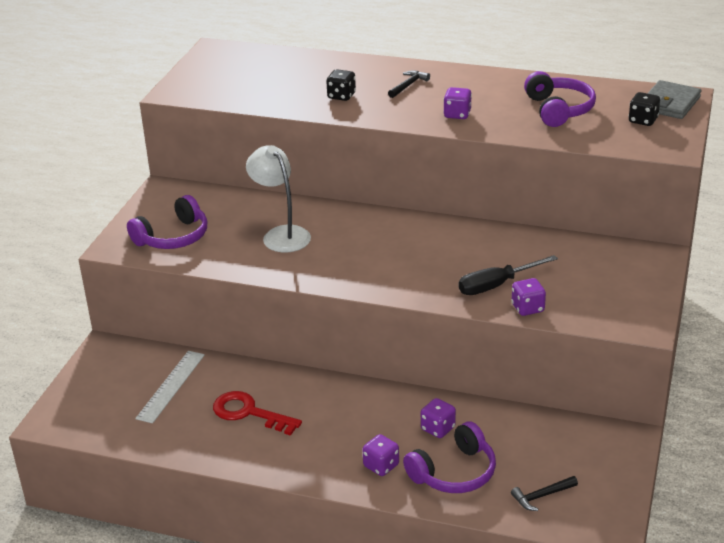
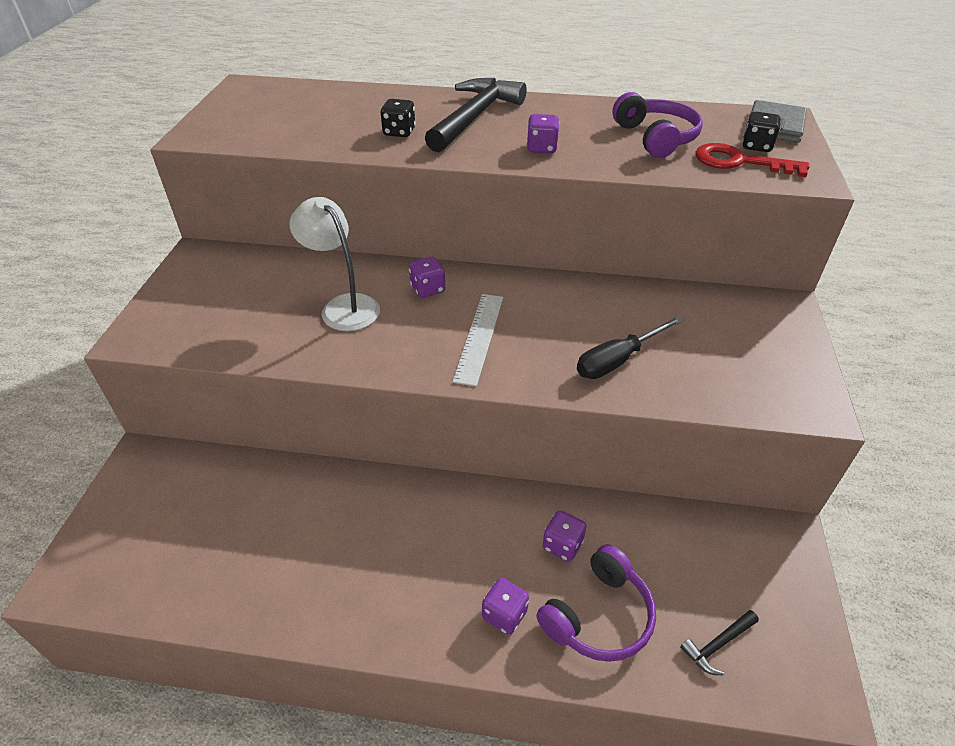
camera: 10 degrees left, 10 degrees up
purple headphones [127,195,207,249] -> none
white ruler [135,351,205,423] -> white ruler moved to [452,294,504,386]
red key [213,391,302,436] -> red key moved to [695,143,809,177]
black hammer [388,70,430,98] -> black hammer [425,78,527,152], size x2.28
purple dice [511,278,546,316] -> purple dice moved to [409,257,445,298]

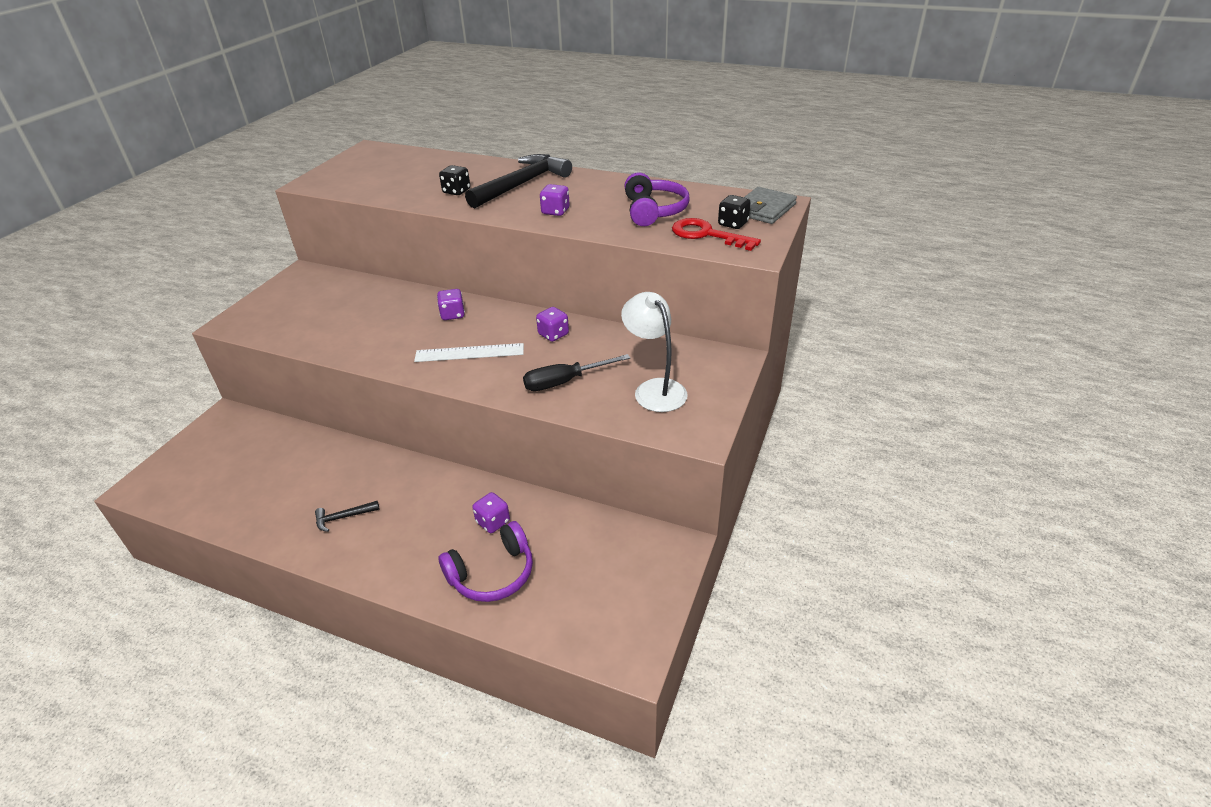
camera: 15 degrees right, 5 degrees down
white lamp [290,197,380,331] -> white lamp moved to [621,292,688,412]
white ruler [452,294,504,386] -> white ruler turned 60 degrees clockwise [414,343,524,362]
purple dice [482,578,529,635] -> purple dice moved to [536,307,569,342]
black hammer [680,610,759,676] -> black hammer moved to [315,501,379,532]

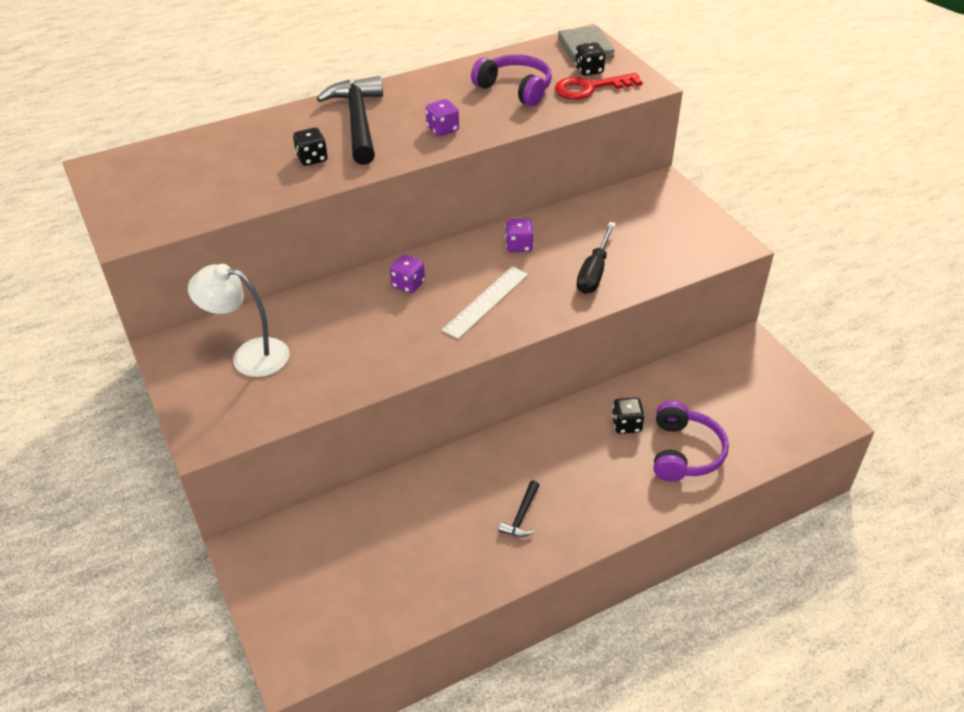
camera: 50 degrees left, 5 degrees up
purple dice [472,492,510,533] -> black dice [612,397,645,434]
white lamp [621,292,688,412] -> white lamp moved to [188,264,289,377]

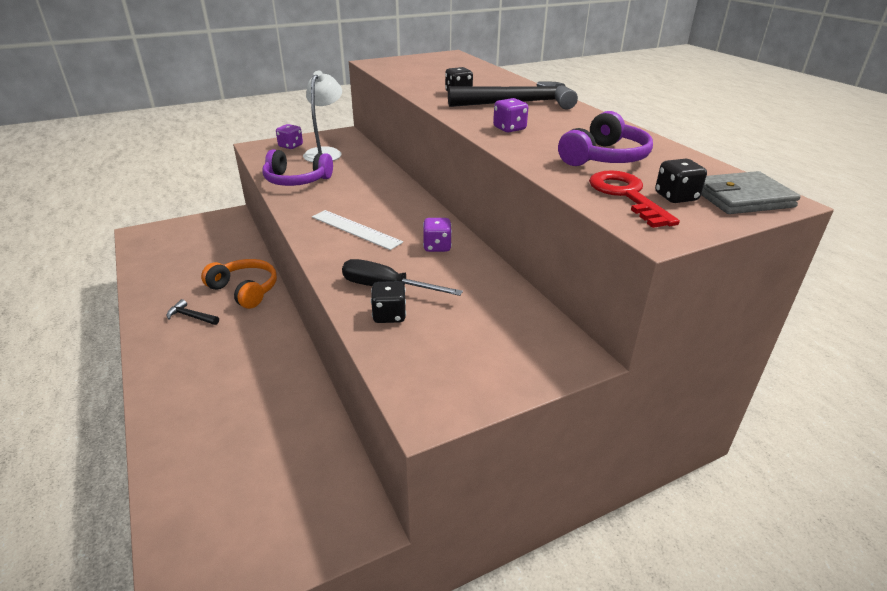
camera: 90 degrees right, 10 degrees down
purple dice [390,255,425,293] -> purple dice moved to [276,124,303,149]
black dice [612,397,645,434] -> black dice moved to [371,281,406,323]
purple headphones [654,401,729,482] -> purple headphones moved to [262,150,333,186]
none -> orange headphones [201,259,277,309]

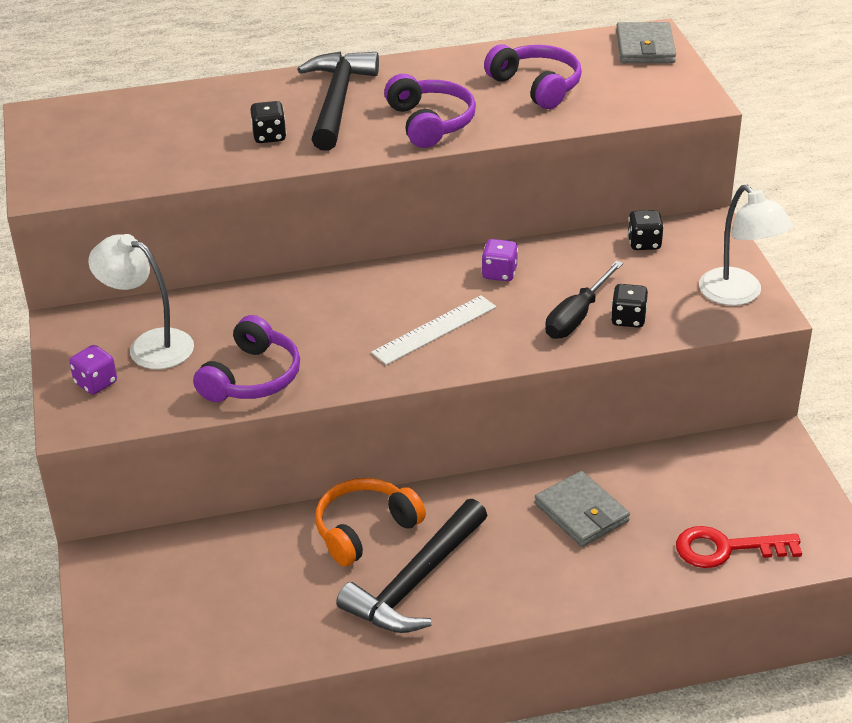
camera: 75 degrees left, 5 degrees up
black hammer [166,299,219,325] -> black hammer [336,499,487,633], size x2.28
purple dice [493,98,529,133] -> purple headphones [384,74,476,148]
red key [589,170,680,228] -> red key moved to [676,526,802,568]
black dice [655,159,707,203] -> black dice moved to [627,210,664,250]
none -> grey wallet [535,471,630,547]
none -> white lamp [699,185,793,306]

